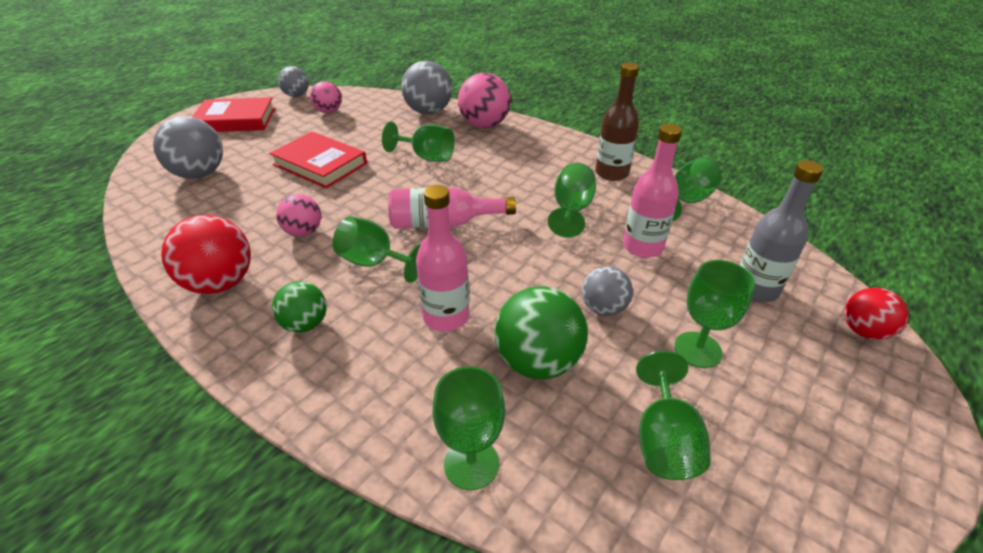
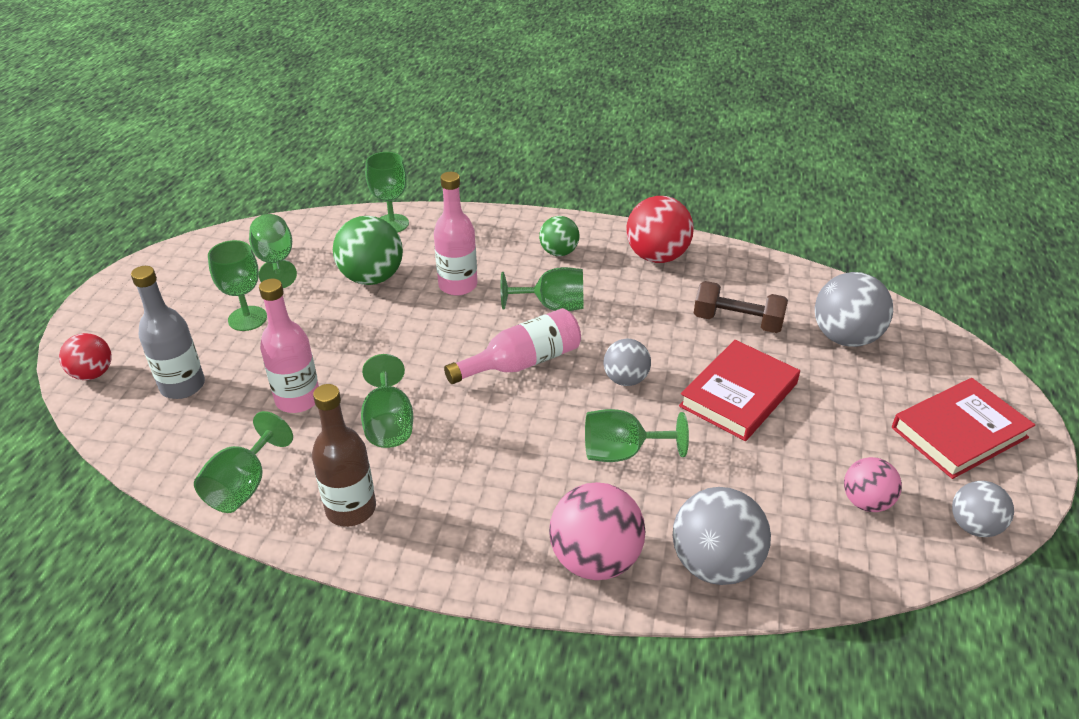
camera: 155 degrees right, 0 degrees up
red book [269,131,367,188] -> red book turned 60 degrees counterclockwise [679,340,800,441]
pink ball [276,194,321,237] -> none
grey ball [582,266,633,316] -> grey ball moved to [604,339,651,386]
none -> brown dumbbell [694,281,788,333]

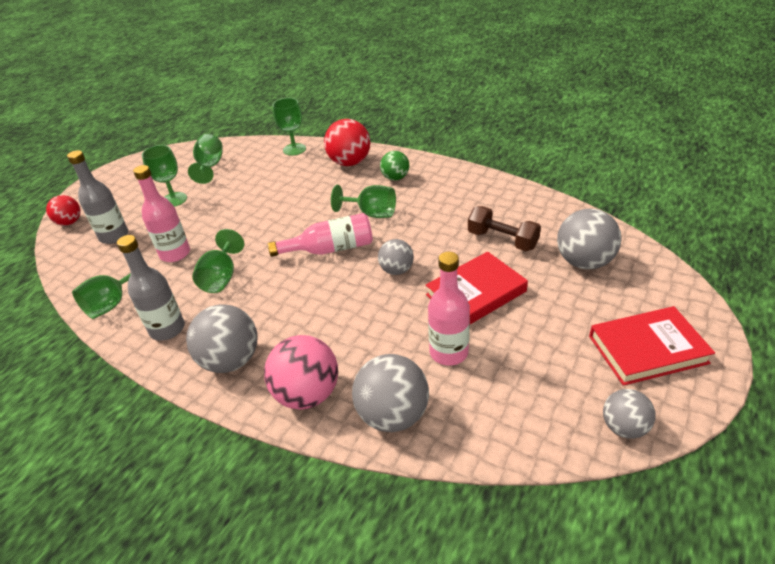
camera: 20 degrees right, 0 degrees up
brown bottle [312,384,376,527] -> grey bottle [117,235,185,341]
green ball [333,216,403,285] -> none
pink bottle [434,172,477,296] -> pink bottle moved to [428,252,470,365]
green goblet [585,409,689,462] -> none
red ball [626,196,694,263] -> red ball moved to [324,119,370,166]
pink ball [844,457,902,512] -> none
none -> grey ball [186,304,258,373]

